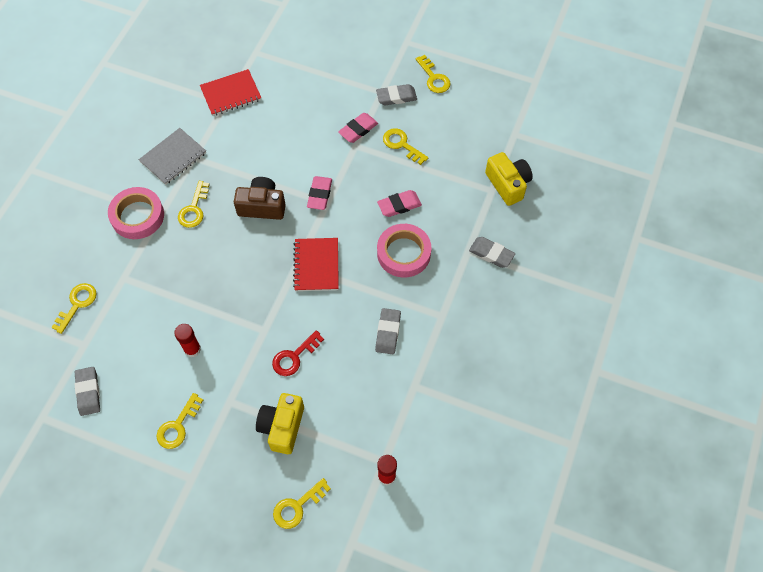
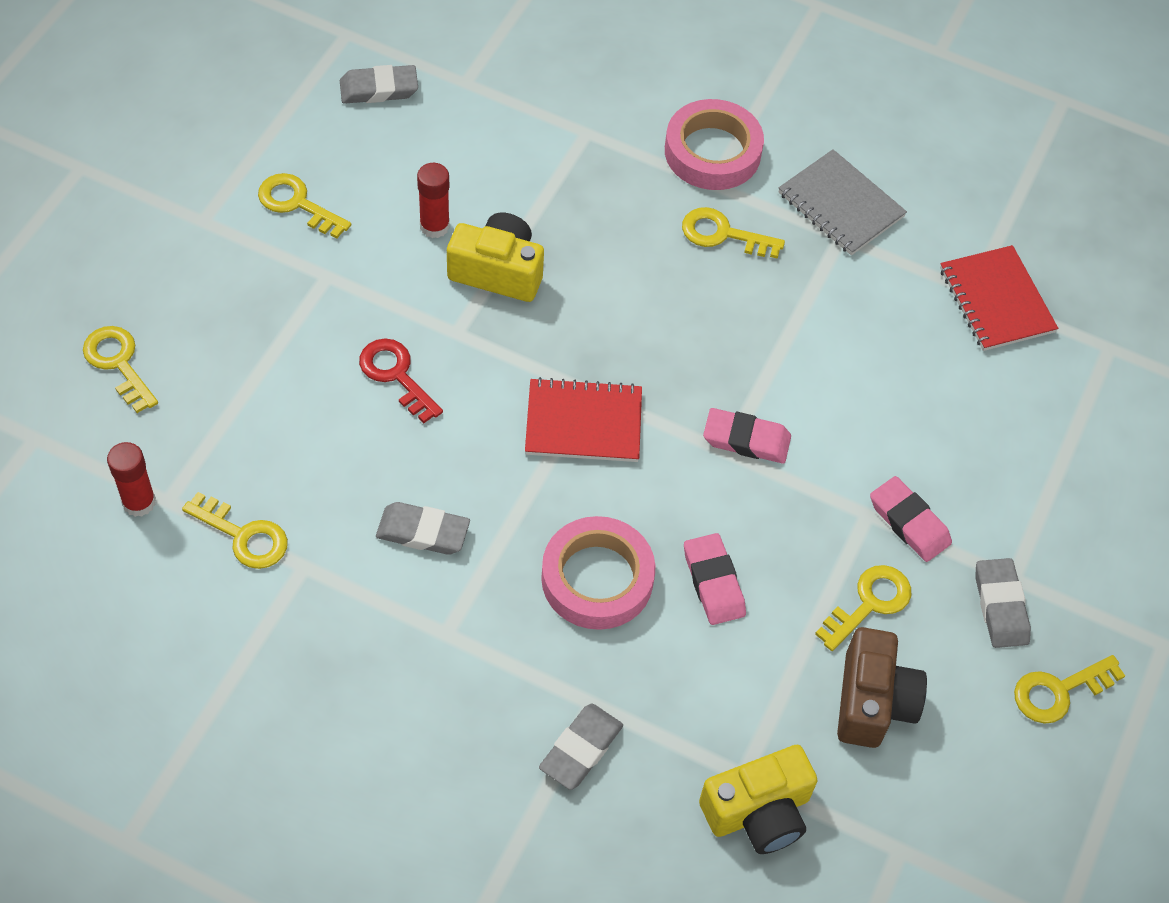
camera: 90 degrees right, 5 degrees down
yellow key [51,283,97,334] -> yellow key moved to [182,492,288,569]
brown camera [234,177,286,220] -> brown camera moved to [837,627,927,748]
yellow camera [256,393,304,454] -> yellow camera moved to [447,213,544,302]

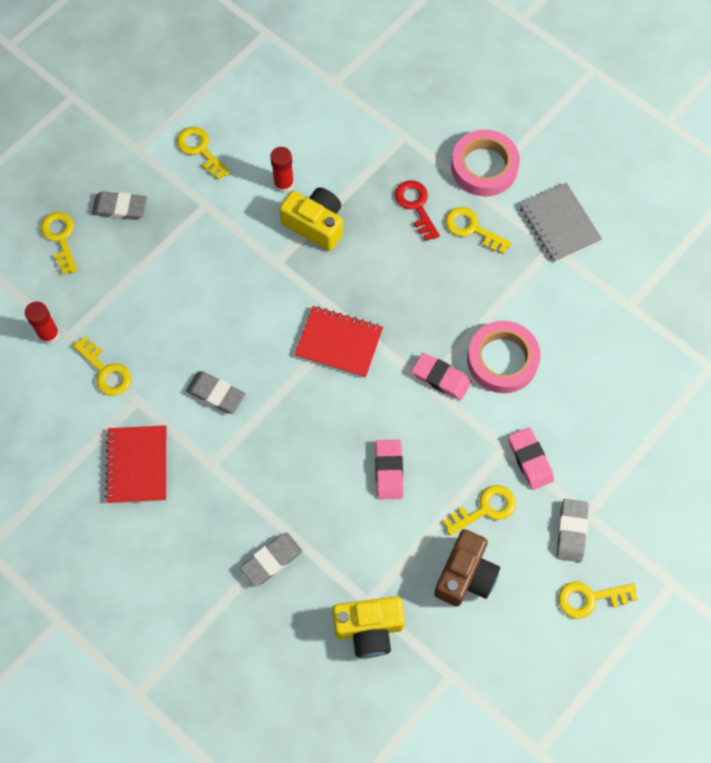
camera: 20 degrees right, 10 degrees up
grey eraser [340,65,418,104] -> grey eraser moved to [92,191,147,220]
red key [359,339,443,423] -> red key moved to [395,180,440,241]
pink tape [541,516,656,630] -> pink tape moved to [467,321,541,393]
red notebook [940,245,1058,351] -> red notebook moved to [105,425,167,504]

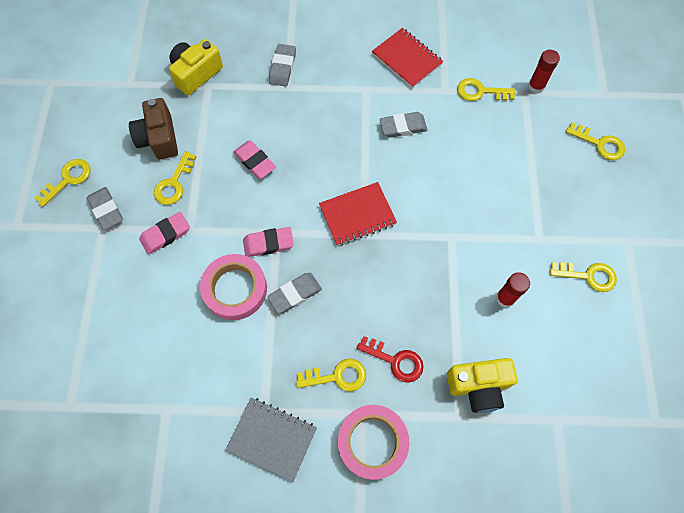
camera: 140 degrees right, 0 degrees up
grey eraser [92,191,147,220] -> grey eraser moved to [267,273,322,314]
yellow camera [279,187,343,251] -> yellow camera moved to [447,358,518,413]
pink eraser [508,427,554,490] -> pink eraser turned 60 degrees counterclockwise [139,212,190,255]

